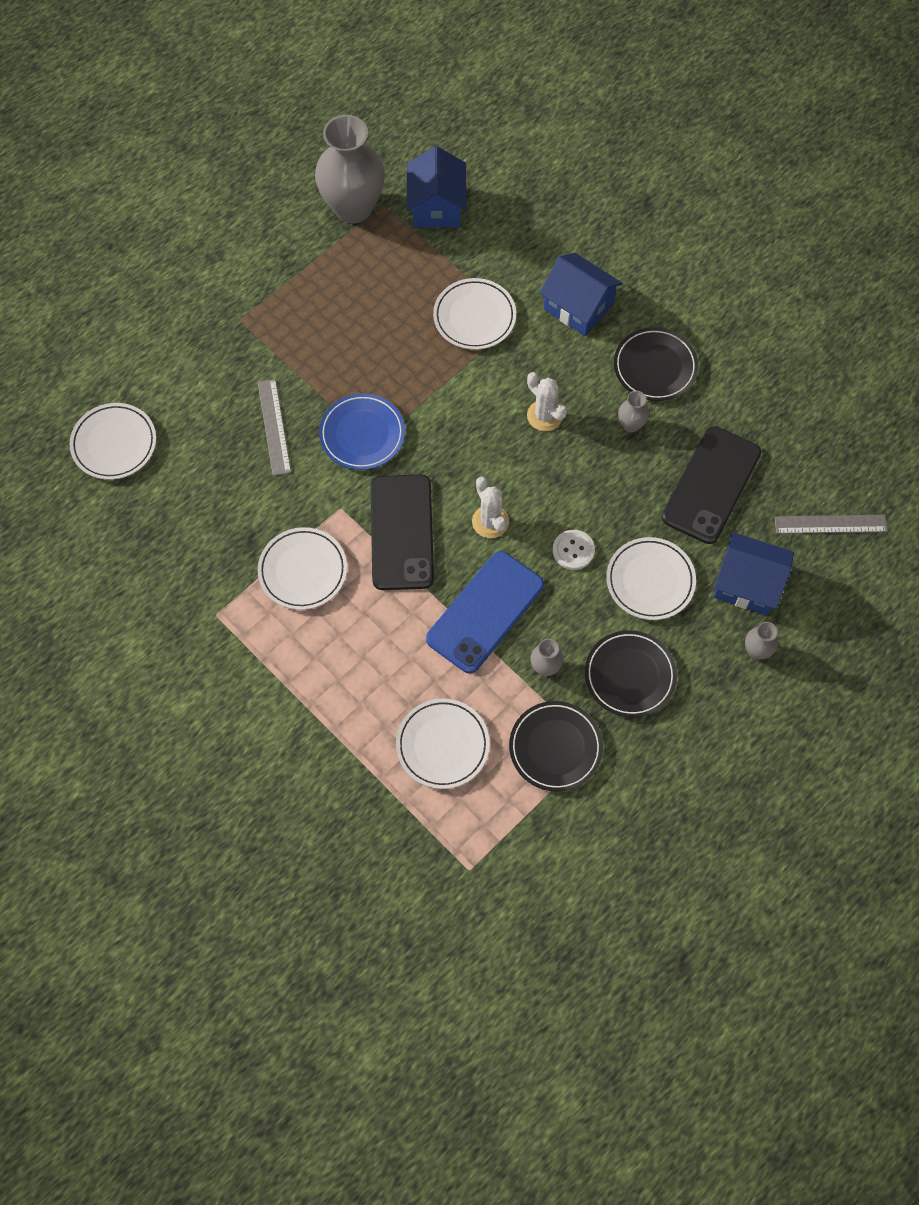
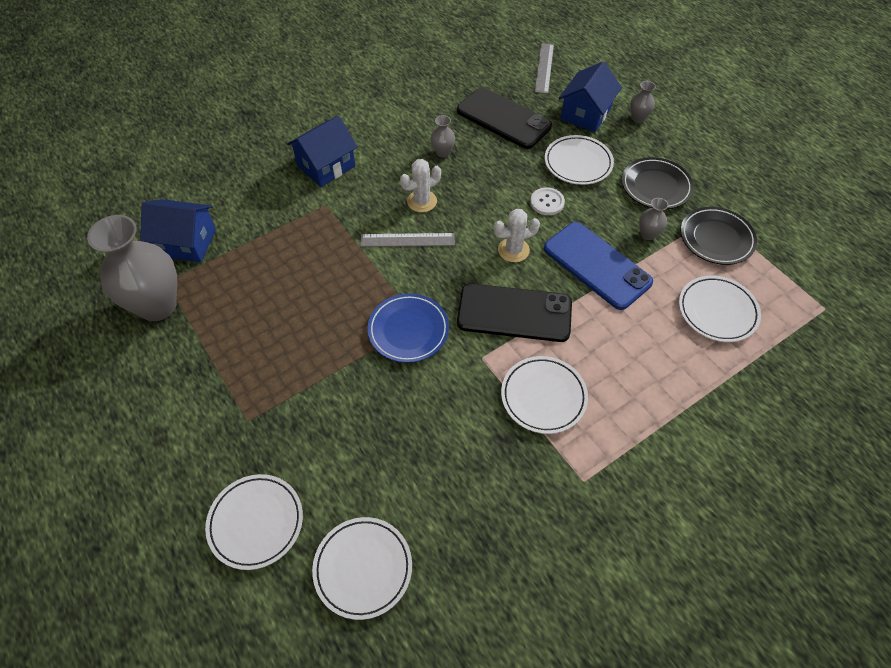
camera: 80 degrees left, 10 degrees down
grey ruler [258,379,291,476] -> grey ruler moved to [360,233,455,247]
white plate [433,278,516,350] -> white plate moved to [205,474,303,570]
black plate [614,327,698,401] -> none

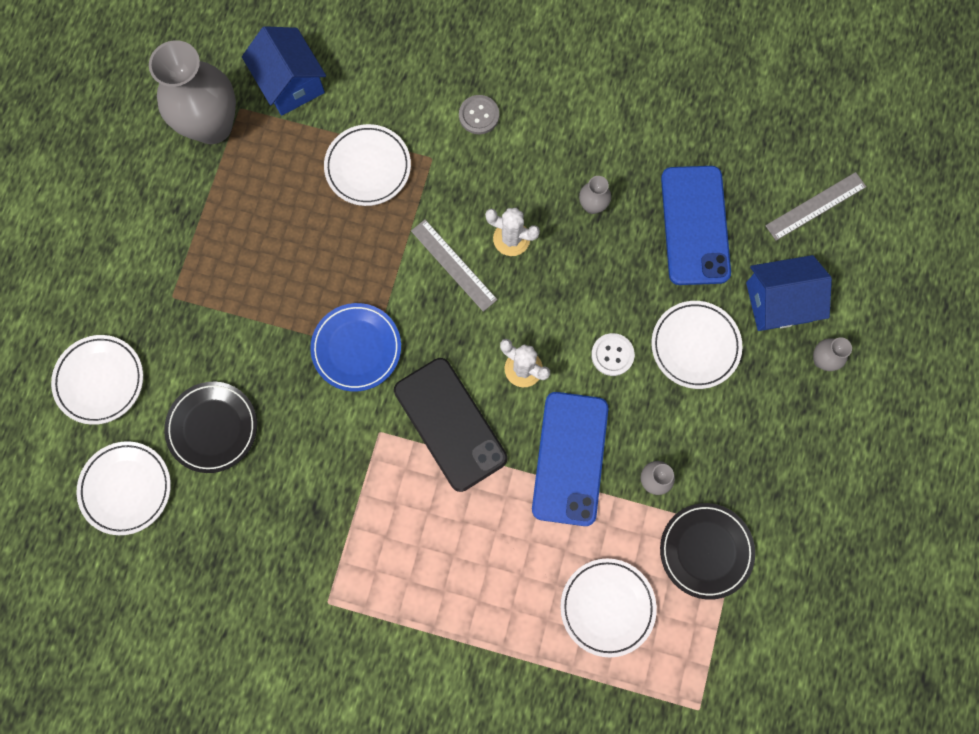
camera: 50 degrees right, 20 degrees up
blue house [287,116,358,187] -> grey button [459,95,499,134]
black phone [457,87,552,149] -> blue phone [661,166,731,285]
white plate [501,356,588,434] -> white plate moved to [324,124,411,206]
black plate [622,157,694,209] -> black plate moved to [164,382,257,473]

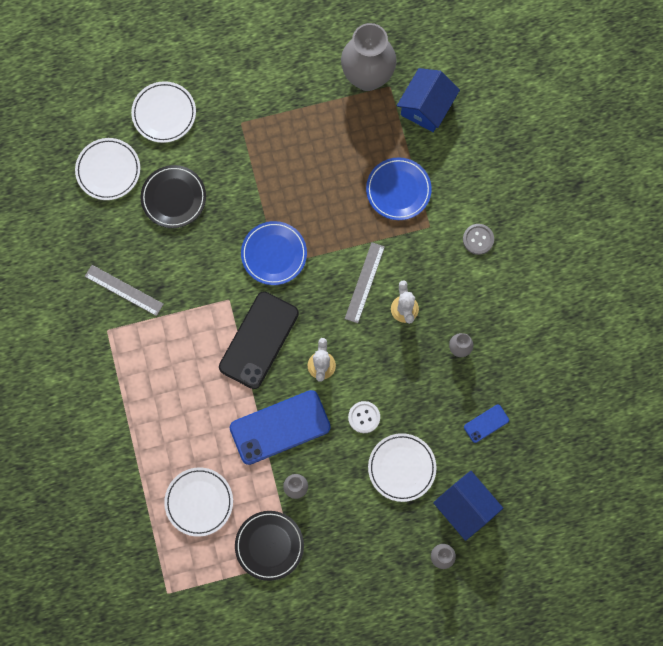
camera: 60 degrees right, 0 degrees up
white plate [324,124,411,206] -> blue plate [366,157,432,220]
blue phone [661,166,731,285] -> blue phone [464,405,509,443], size x0.46
grey ruler [765,172,866,241] -> grey ruler moved to [85,265,164,316]

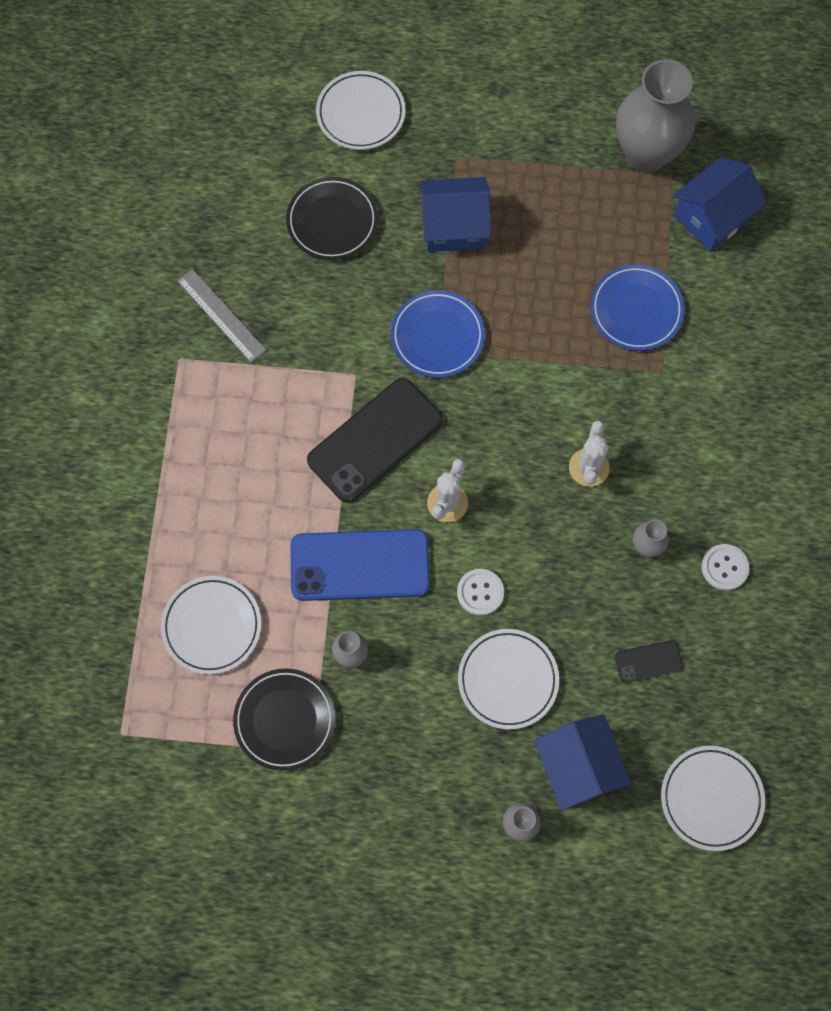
camera: 20 degrees right, 5 degrees down
white plate [75,138,140,200] -> white plate moved to [661,746,765,851]
grey ruler [345,242,385,323] -> none
grey button [463,224,494,255] -> none
blue phone [464,405,509,443] -> black phone [615,640,683,683]
none -> blue house [420,177,491,252]
none -> white button [702,544,749,591]

